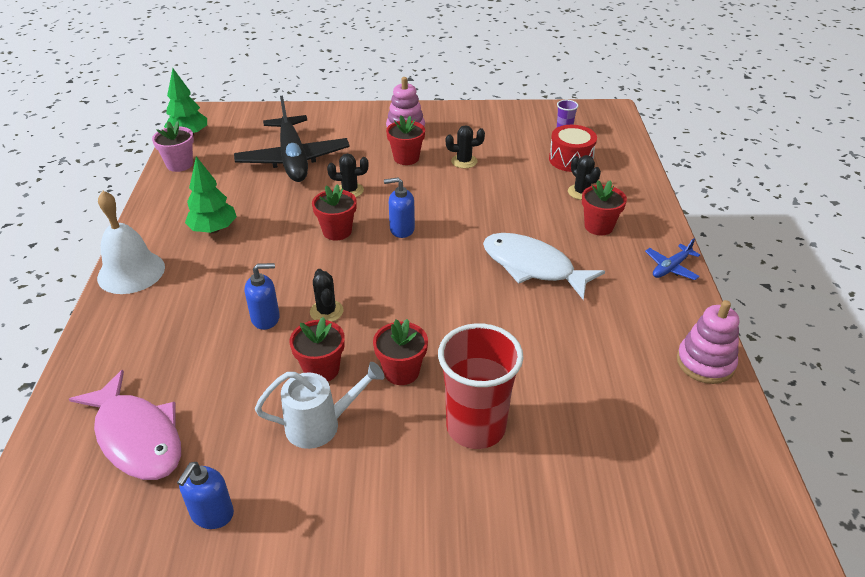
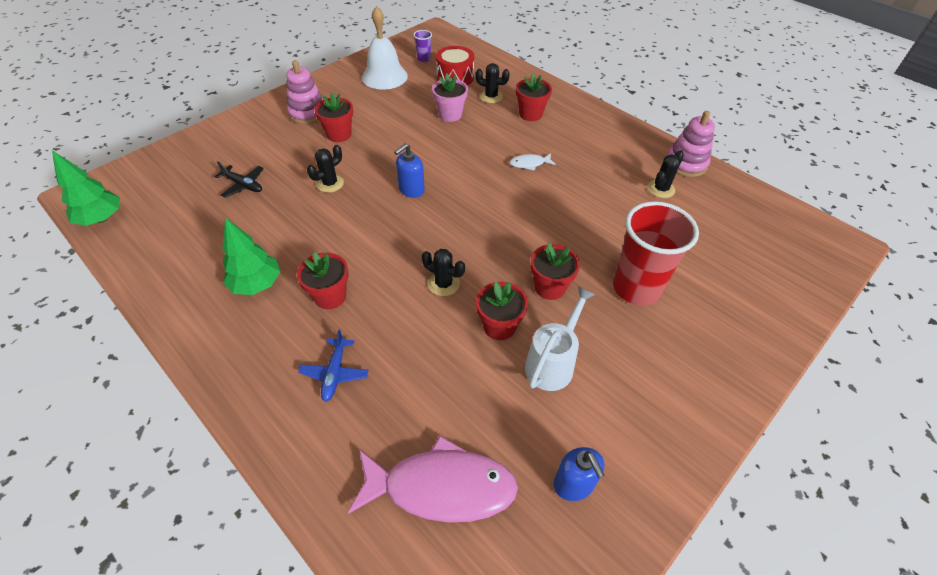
camera: 45 degrees left, 10 degrees up
white bell [97,191,165,294] -> white bell moved to [362,6,408,90]
pink flower pot [152,121,194,172] -> pink flower pot moved to [432,74,468,122]
black plane [234,95,350,182] -> black plane [215,161,264,198], size x0.44
blue soap dispenser [245,263,280,330] -> none
red flower pot [312,184,357,240] -> red flower pot moved to [297,252,349,309]
black cactus [446,125,485,168] -> black cactus moved to [648,150,684,198]
white fish [483,233,605,300] -> white fish [509,154,556,171], size x0.44
blue plane [645,238,700,280] -> blue plane moved to [298,329,368,402]

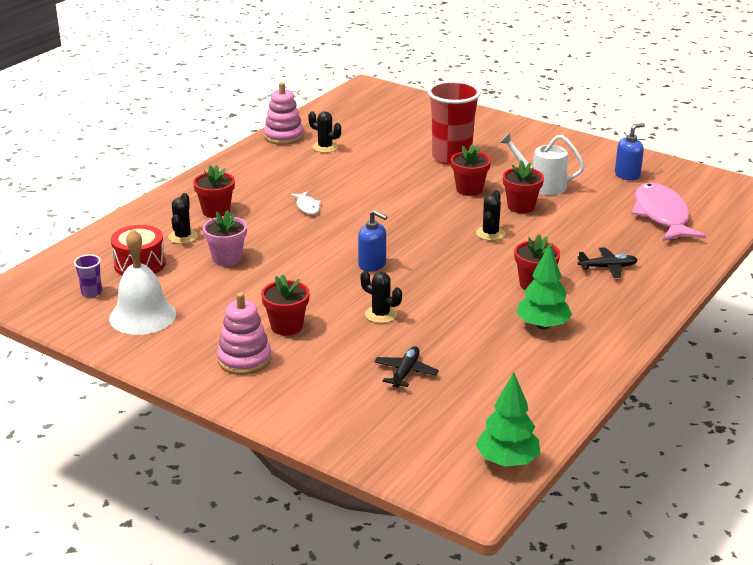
camera: 100 degrees left, 20 degrees down
blue plane [298,329,368,402] -> black plane [577,247,637,278]

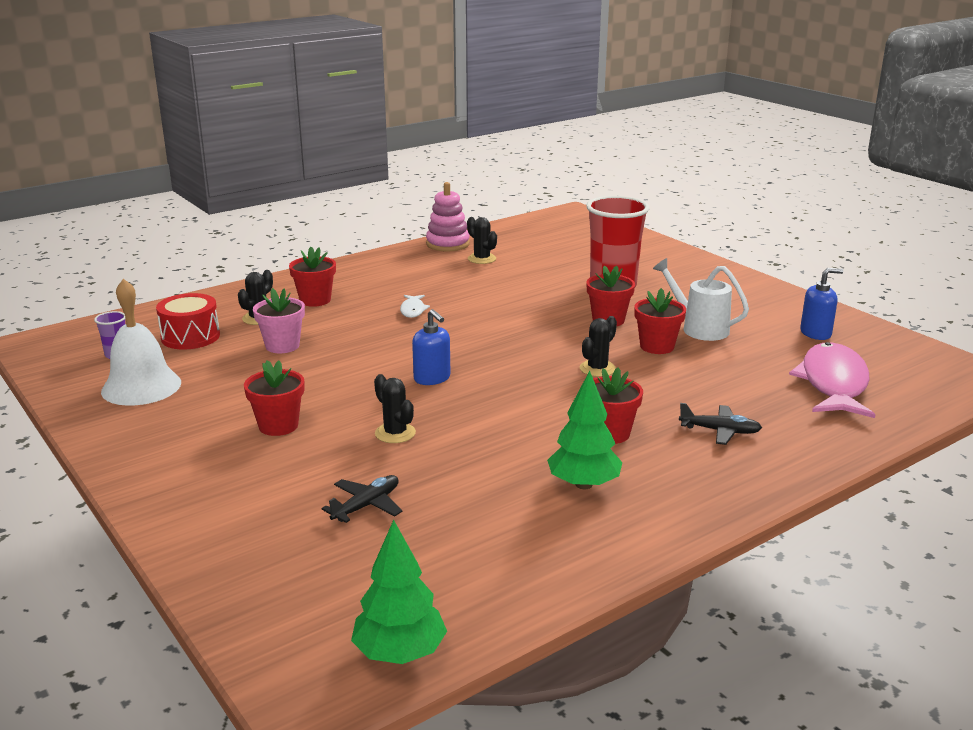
camera: 20 degrees right, 5 degrees down
pink stacking toy [217,292,271,375] -> none

